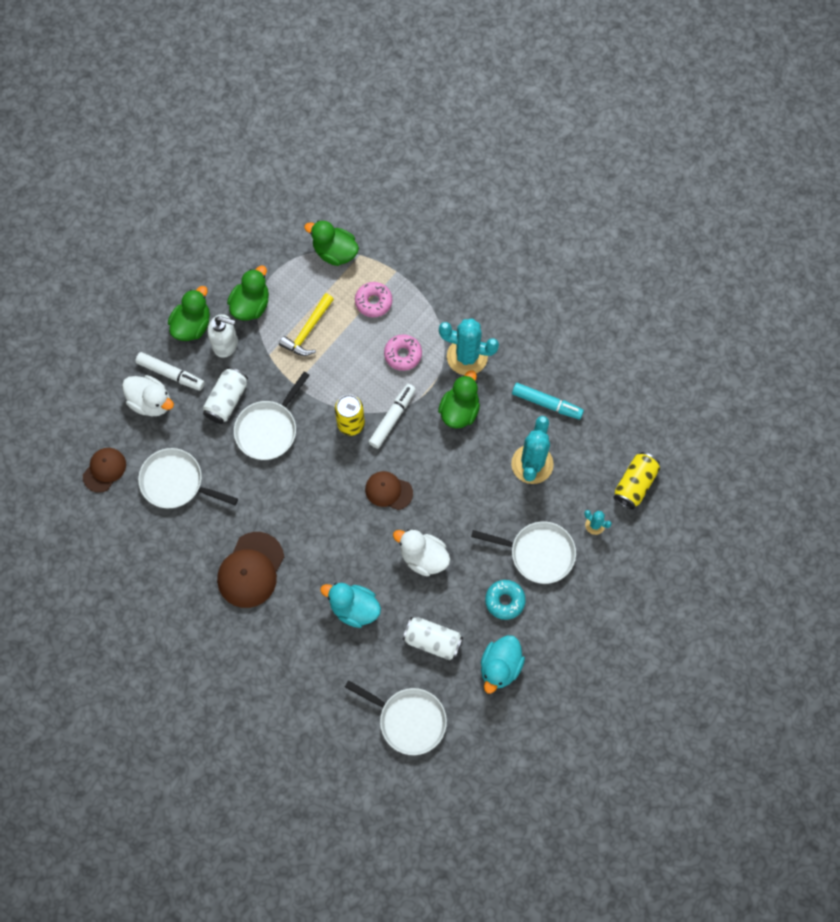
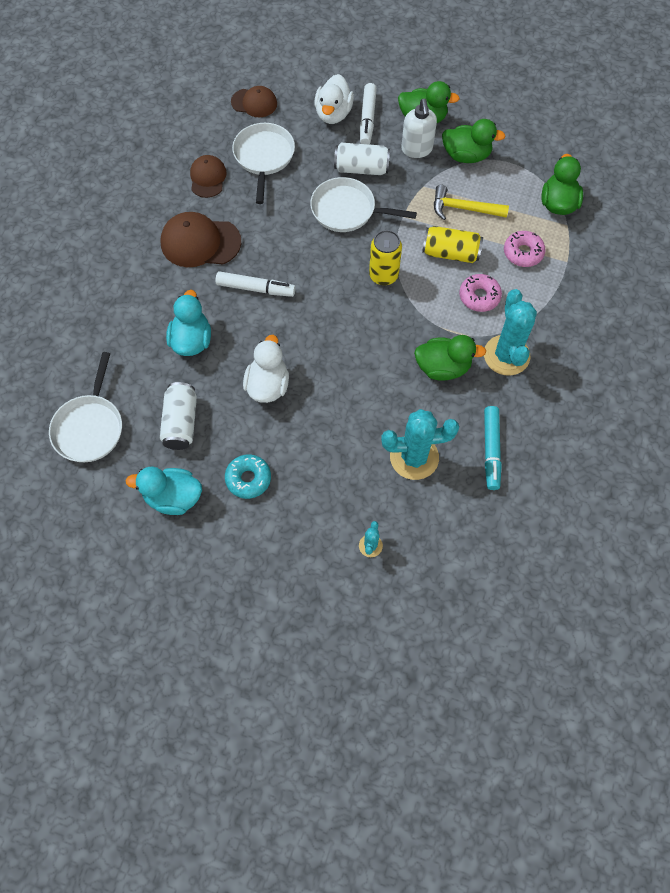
camera: 70 degrees right, 5 degrees down
brown cap [365,471,413,510] -> brown cap moved to [190,155,227,198]
white marker [368,384,416,449] -> white marker moved to [215,271,296,297]
white pan [471,521,576,584] -> none
yellow can [614,452,660,509] -> yellow can moved to [422,226,483,263]

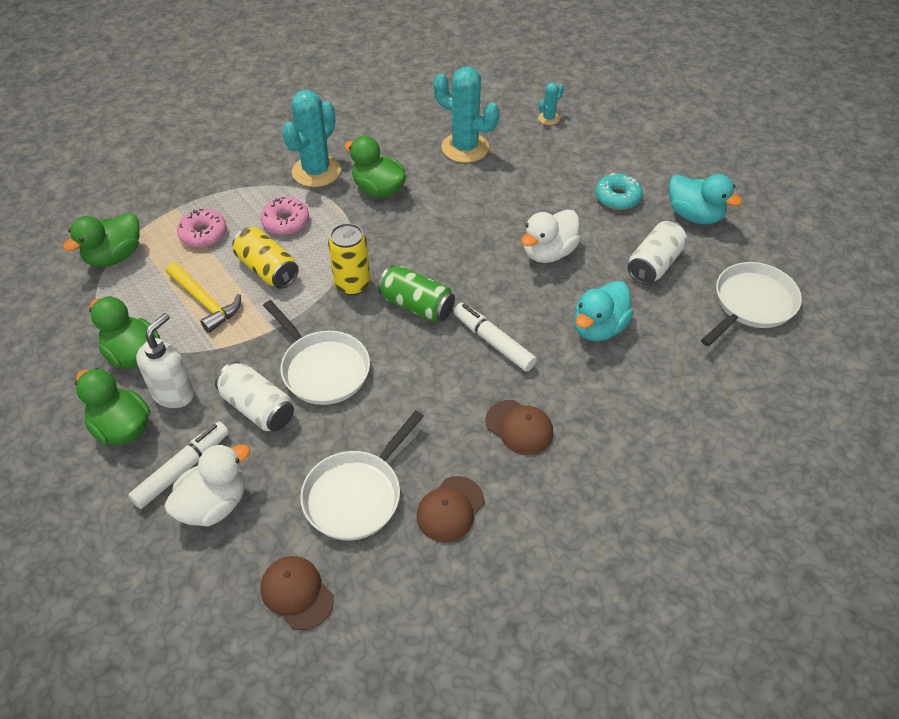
camera: 145 degrees left, 15 degrees down
brown cap [161,212,241,267] -> brown cap [485,400,553,455], size x0.63
turquoise marker [484,406,502,490] -> none
none -> green can [378,265,455,323]

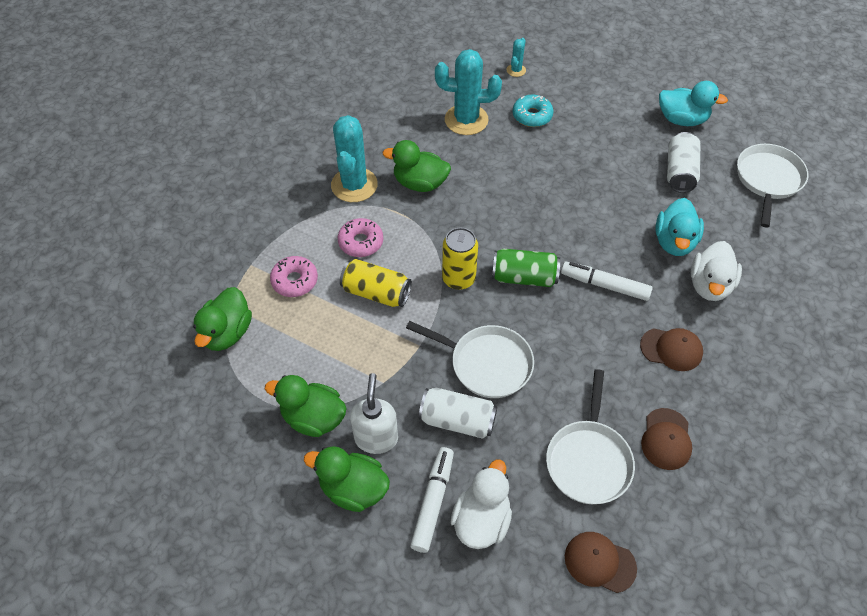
camera: 25 degrees left, 5 degrees up
yellow hammer [166,262,241,333] -> none
white duck [521,209,580,263] -> white duck moved to [691,241,742,301]
turquoise donut [595,173,643,210] -> turquoise donut moved to [513,95,554,127]

